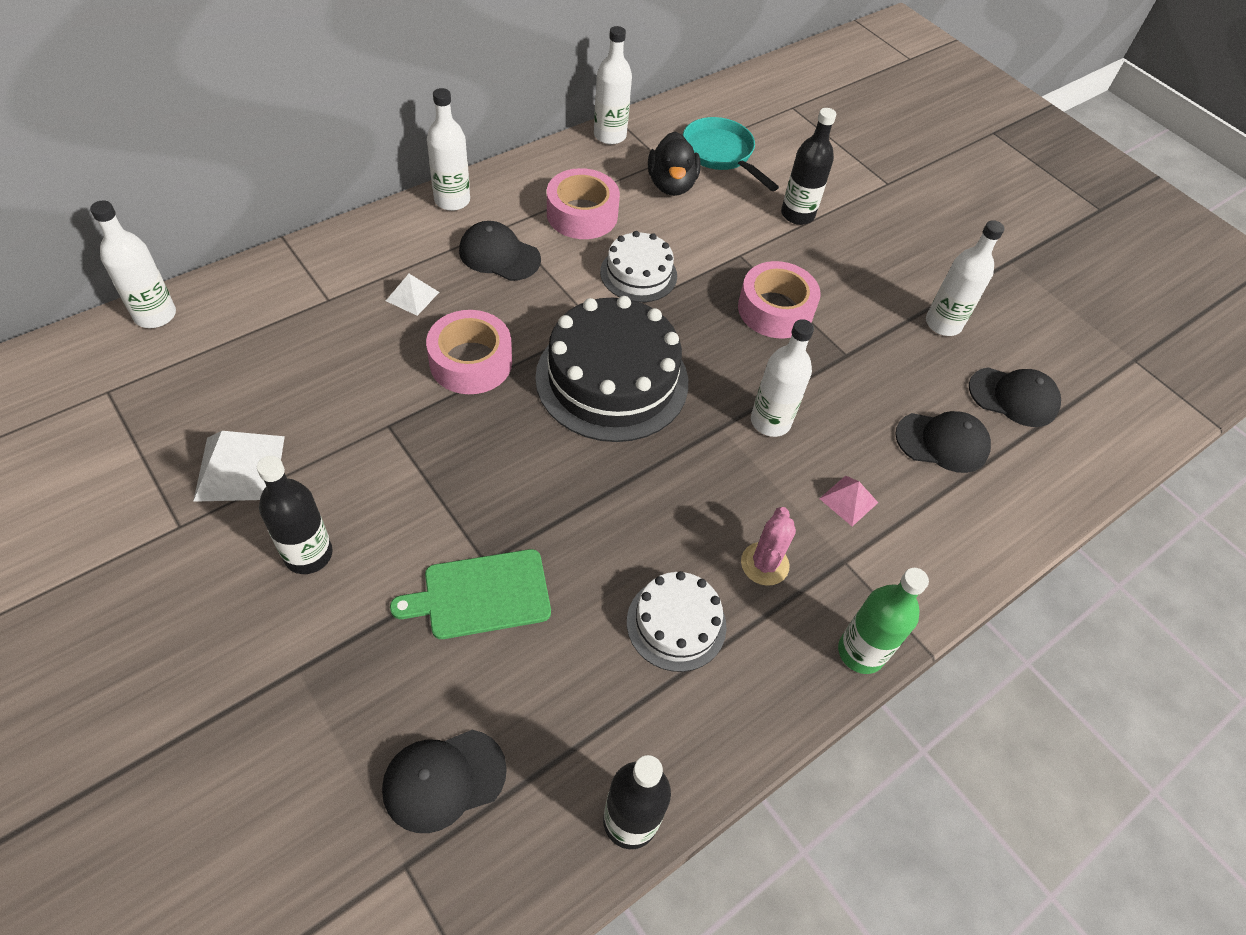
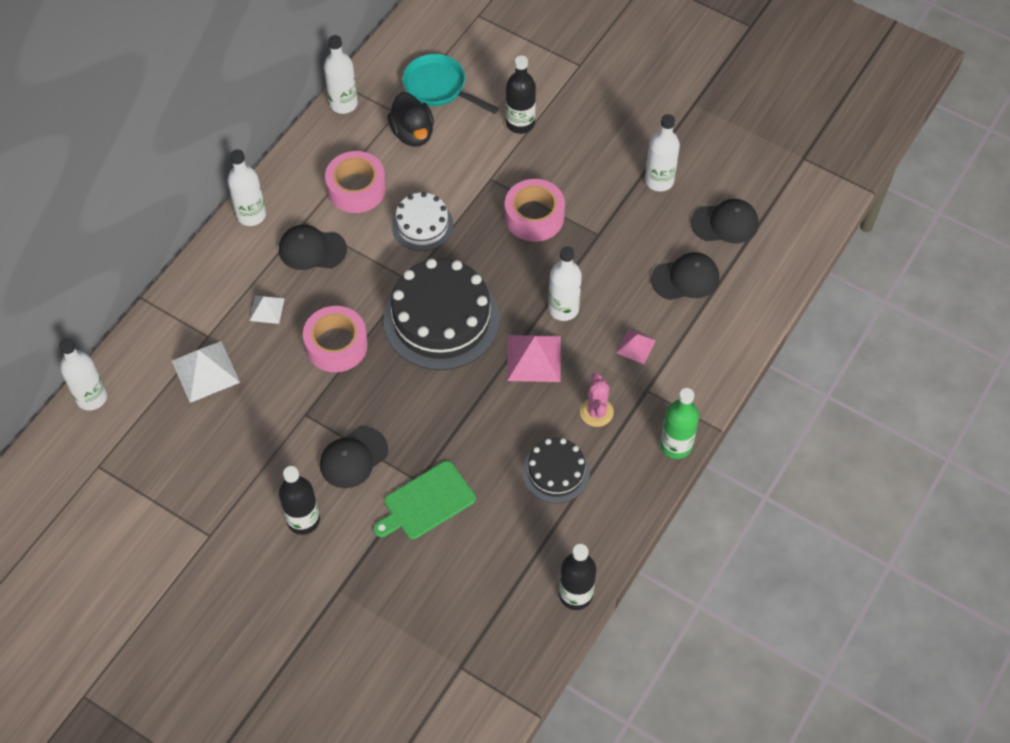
camera: 15 degrees left, 5 degrees up
white pyramid [193,431,285,502] -> white pyramid moved to [172,341,240,403]
black cap [382,730,507,833] -> black cap moved to [320,427,388,488]
white cake [627,571,727,672] -> black cake [522,438,590,503]
none -> pink pyramid [507,335,561,382]

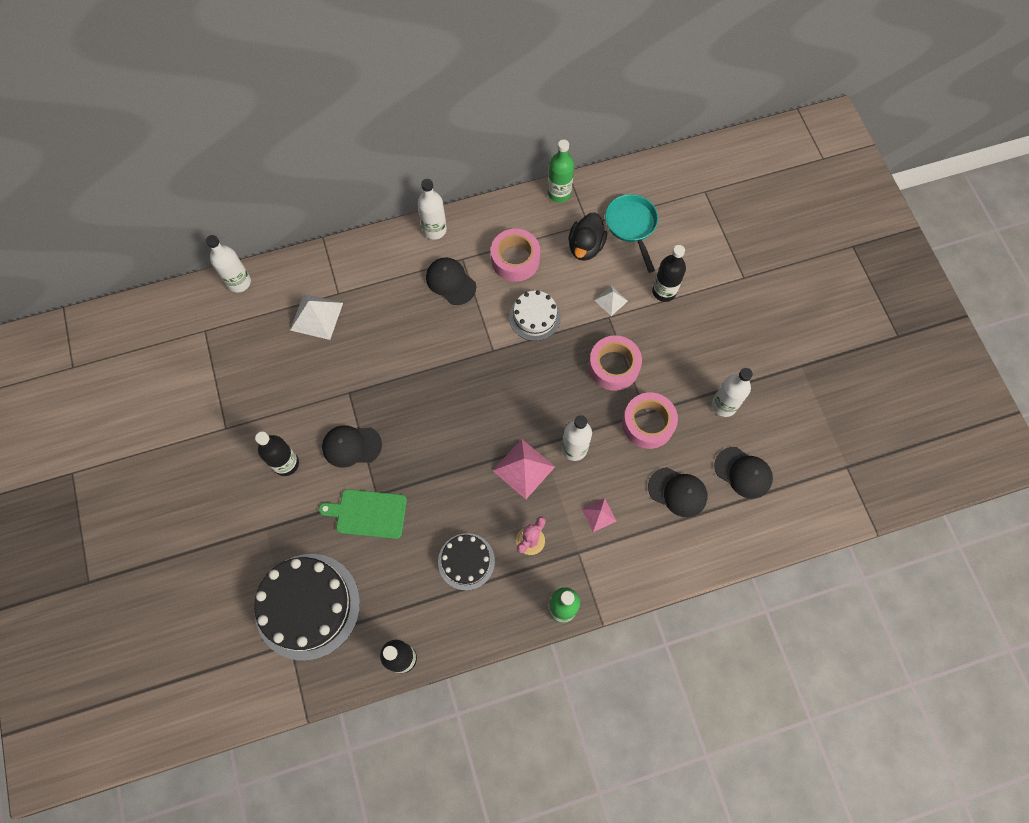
camera: 40 degrees right, 10 degrees up
white pyramid [249,295,285,324] -> white pyramid moved to [594,286,628,316]
pink tape [303,306,368,372] -> pink tape moved to [622,392,678,449]
white bottle [324,35,358,114] -> green bottle [548,139,574,202]
black cake [383,258,500,370] -> black cake moved to [254,554,360,661]

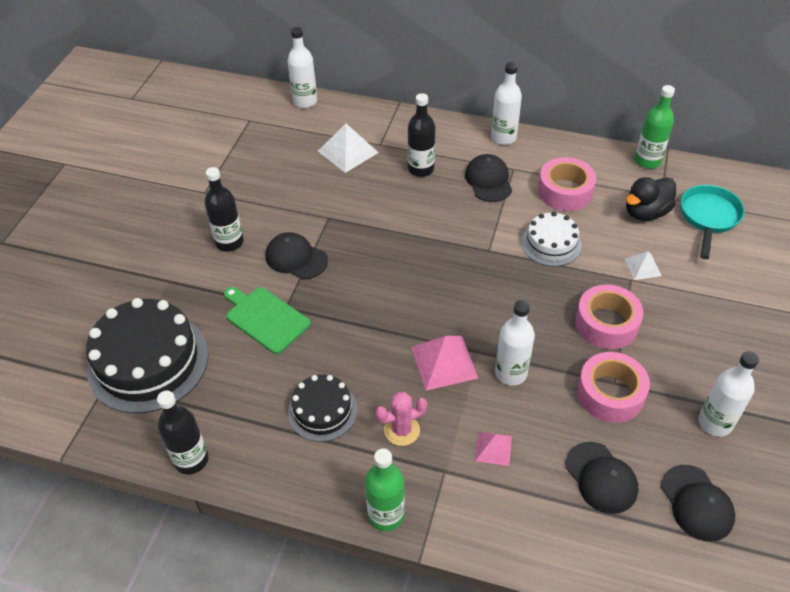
camera: 35 degrees right, 20 degrees down
black bottle [652,245,686,302] -> black bottle moved to [408,93,435,177]

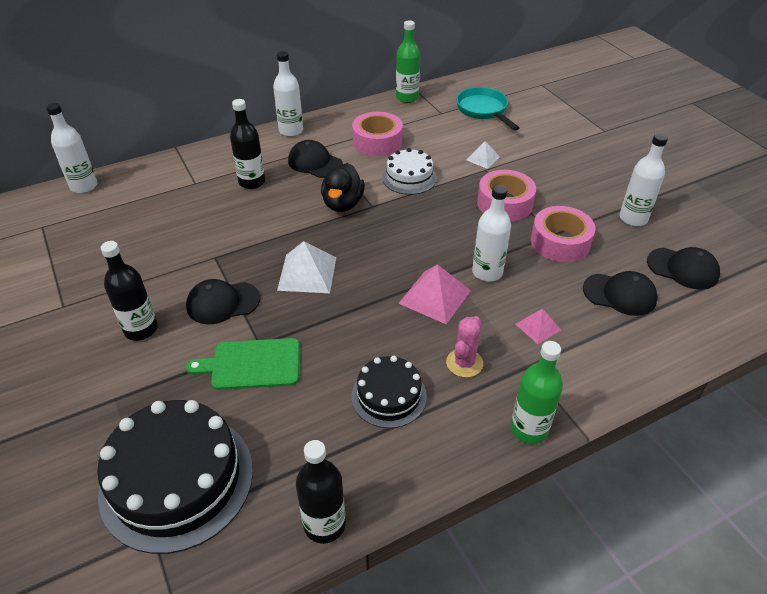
camera: 45 degrees left, 5 degrees down
white pyramid [318,124,379,173] -> white pyramid moved to [277,241,336,293]
black duck [626,177,676,221] -> black duck moved to [321,163,365,212]

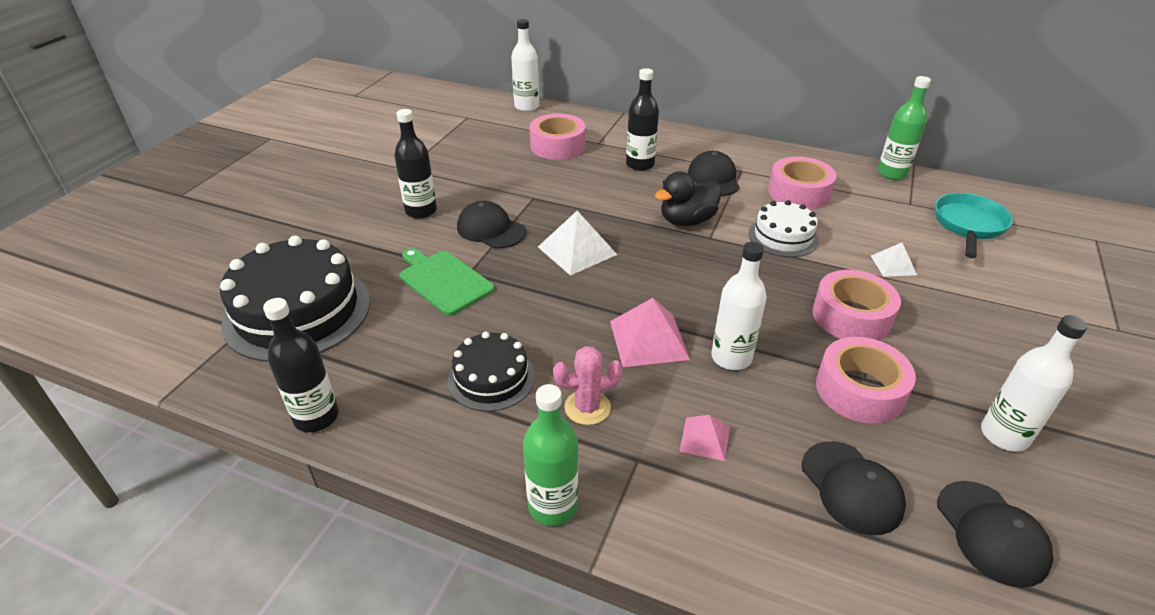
camera: 50 degrees right, 5 degrees down
white bottle [273,51,303,137] -> none
none -> pink tape [530,114,586,160]

